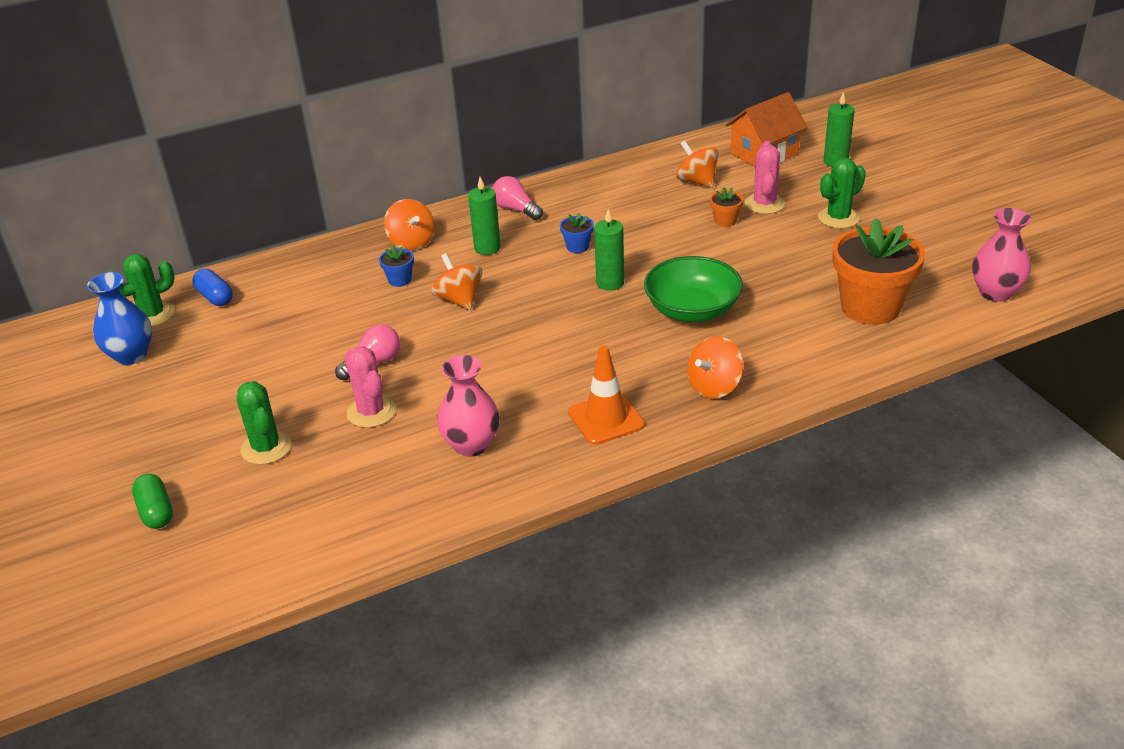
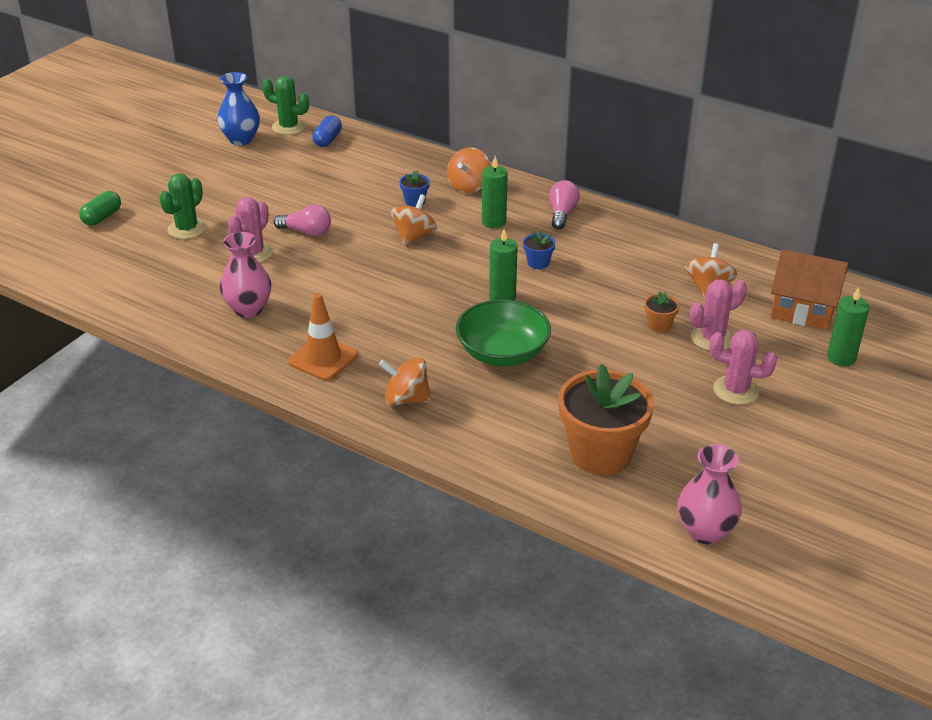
camera: 55 degrees right, 0 degrees up
green cactus [818,158,866,229] -> pink cactus [709,330,777,405]

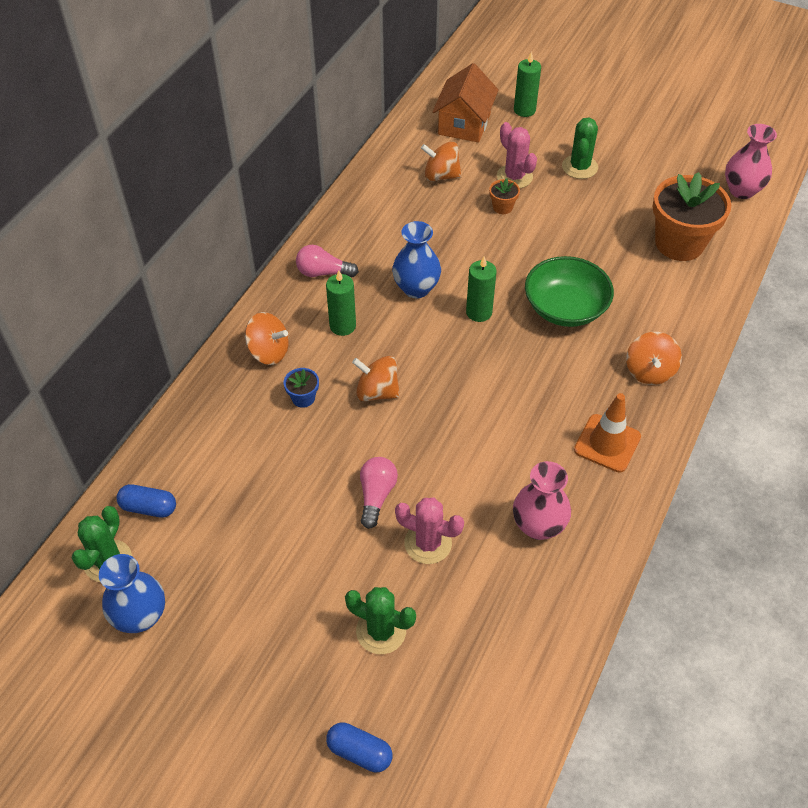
camera: 95 degrees left, 15 degrees up
green capsule [79,191,121,225] -> blue capsule [326,722,393,772]
blue flower pot [523,230,556,269] -> blue vase [392,221,441,298]
pink cactus [709,330,777,405] -> green cactus [562,118,598,179]

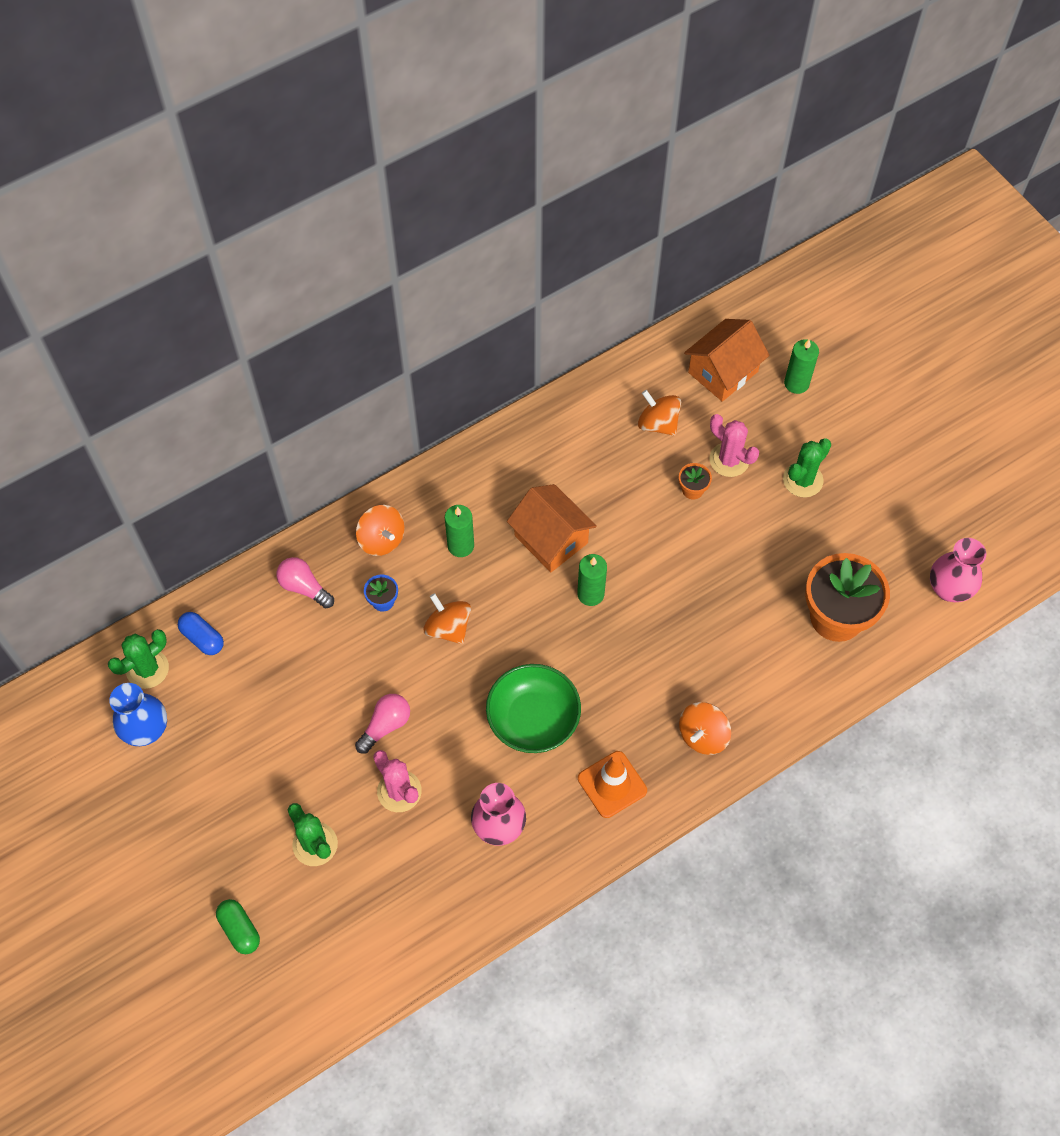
camera: 30 degrees right, 10 degrees up
pink light bulb [296,245,359,278] -> pink light bulb moved to [276,557,334,609]
blue capsule [326,722,393,772] -> green capsule [216,899,260,954]
blue vase [392,221,441,298] -> orange house [507,484,597,572]
pink cactus [497,122,537,188] -> pink cactus turned 45 degrees counterclockwise [710,414,759,477]
green bowl [525,256,614,327] -> green bowl moved to [486,664,581,753]

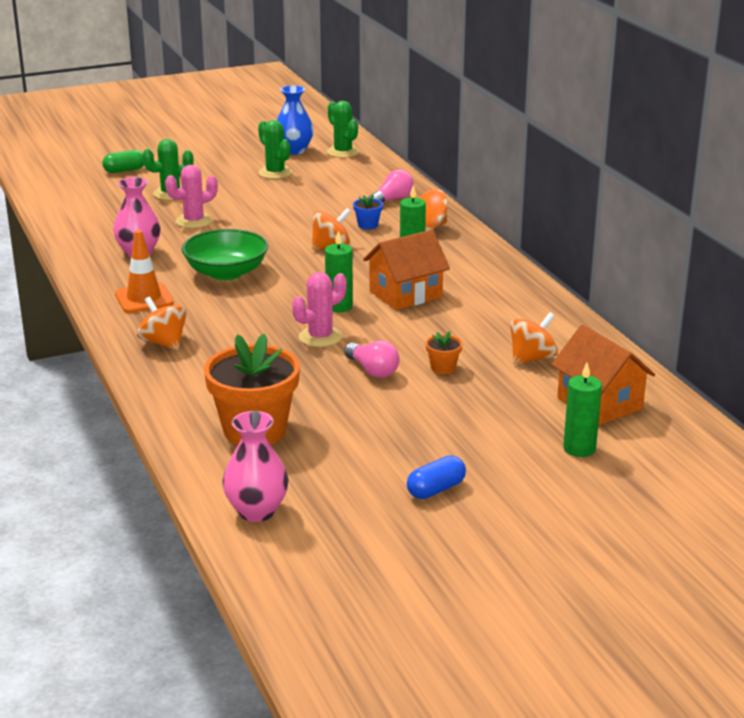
camera: 100 degrees right, 35 degrees down
blue capsule [178,612,224,655] -> blue capsule moved to [407,456,466,499]
pink light bulb [355,694,410,754] -> pink light bulb moved to [344,340,399,378]
pink cactus [710,414,759,477] -> pink cactus moved to [292,272,347,347]
green cactus [783,438,831,497] -> green cactus moved to [258,120,292,179]

